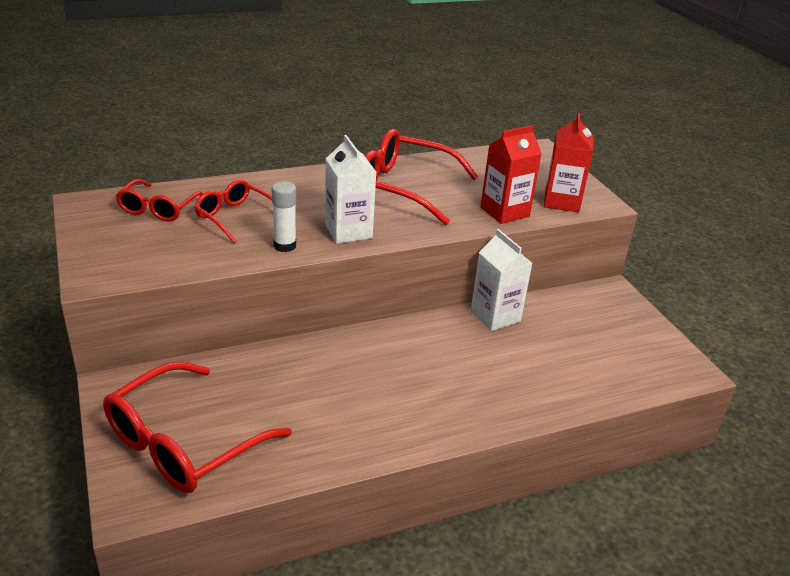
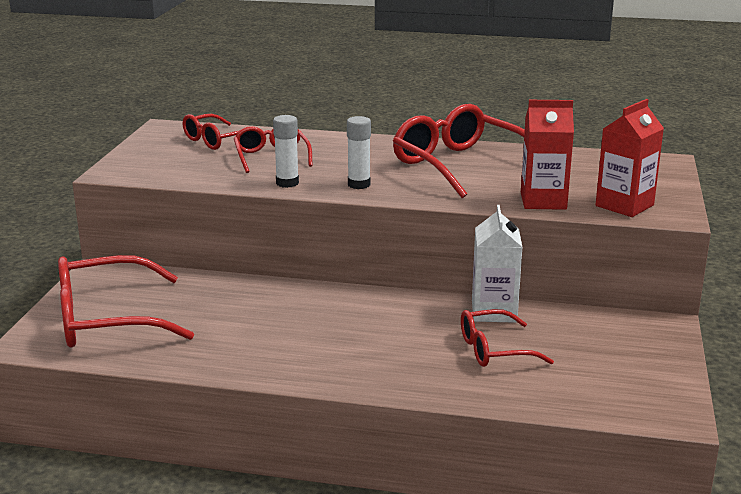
camera: 35 degrees right, 10 degrees down
white carton [325,135,376,244] -> white glue stick [347,116,371,189]
none -> red glasses [461,309,554,367]

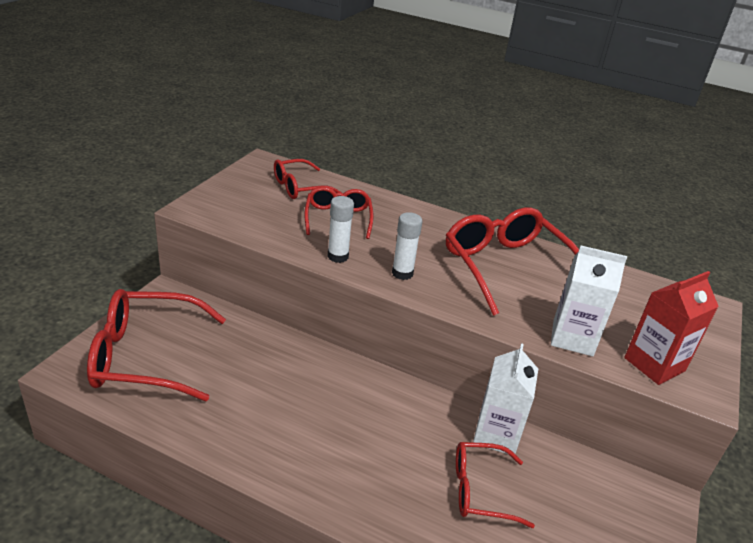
camera: 10 degrees right, 10 degrees up
red carton [521,100,574,210] -> white carton [551,245,627,356]

